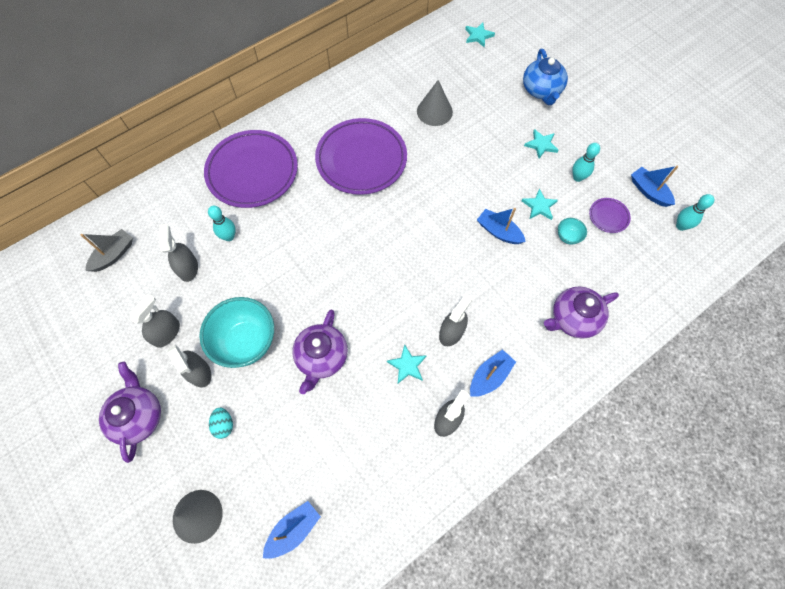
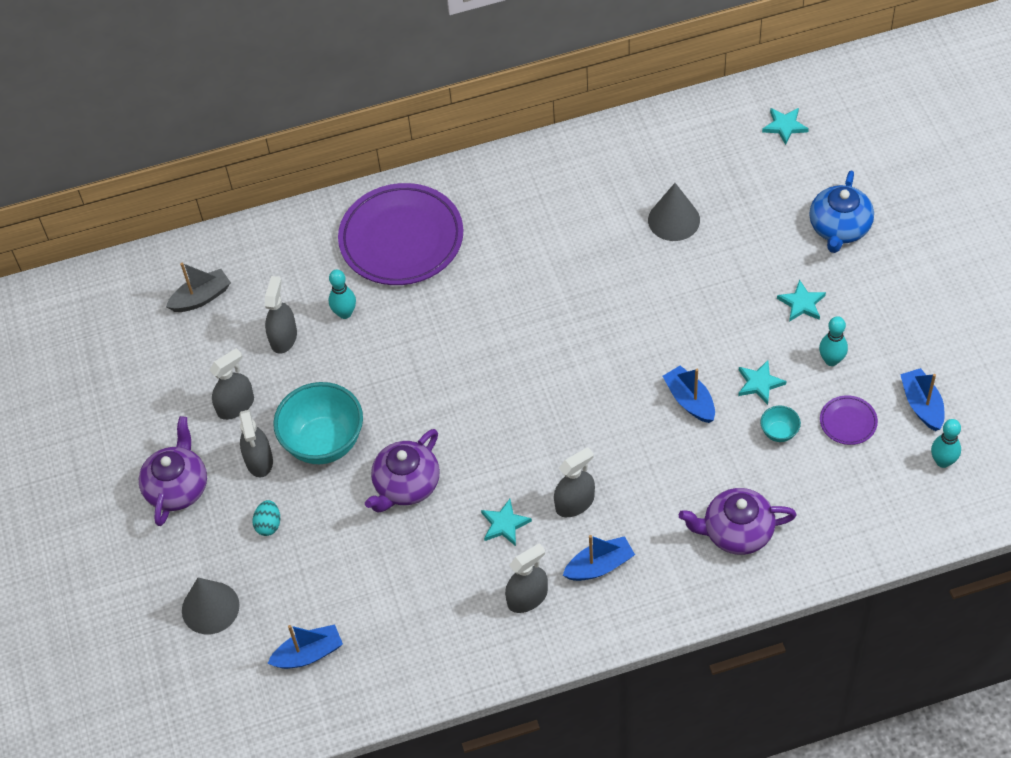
camera: 25 degrees right, 10 degrees down
purple plate [315,118,407,195] -> none

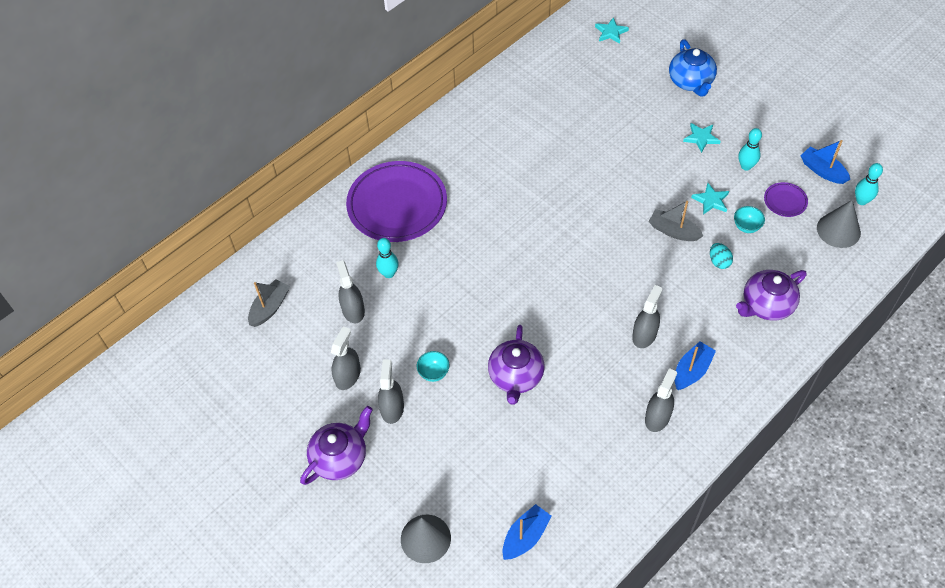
camera: 30 degrees left, 0 degrees up
purple teapot [139,416,207,526] -> purple teapot turned 60 degrees clockwise [300,406,373,485]
grey spray bottle [239,410,273,477] -> grey spray bottle turned 135 degrees counterclockwise [378,360,404,424]
turquoise egg [252,500,280,536] -> turquoise egg moved to [710,243,733,269]
turquoise bowl [273,382,363,464] -> turquoise bowl [417,351,449,382], size x0.44
turquoise star [481,499,532,546] -> none
grey cone [648,183,700,241] -> grey cone moved to [817,200,861,248]
blue boat [663,366,715,423] -> grey boat [649,201,703,241]

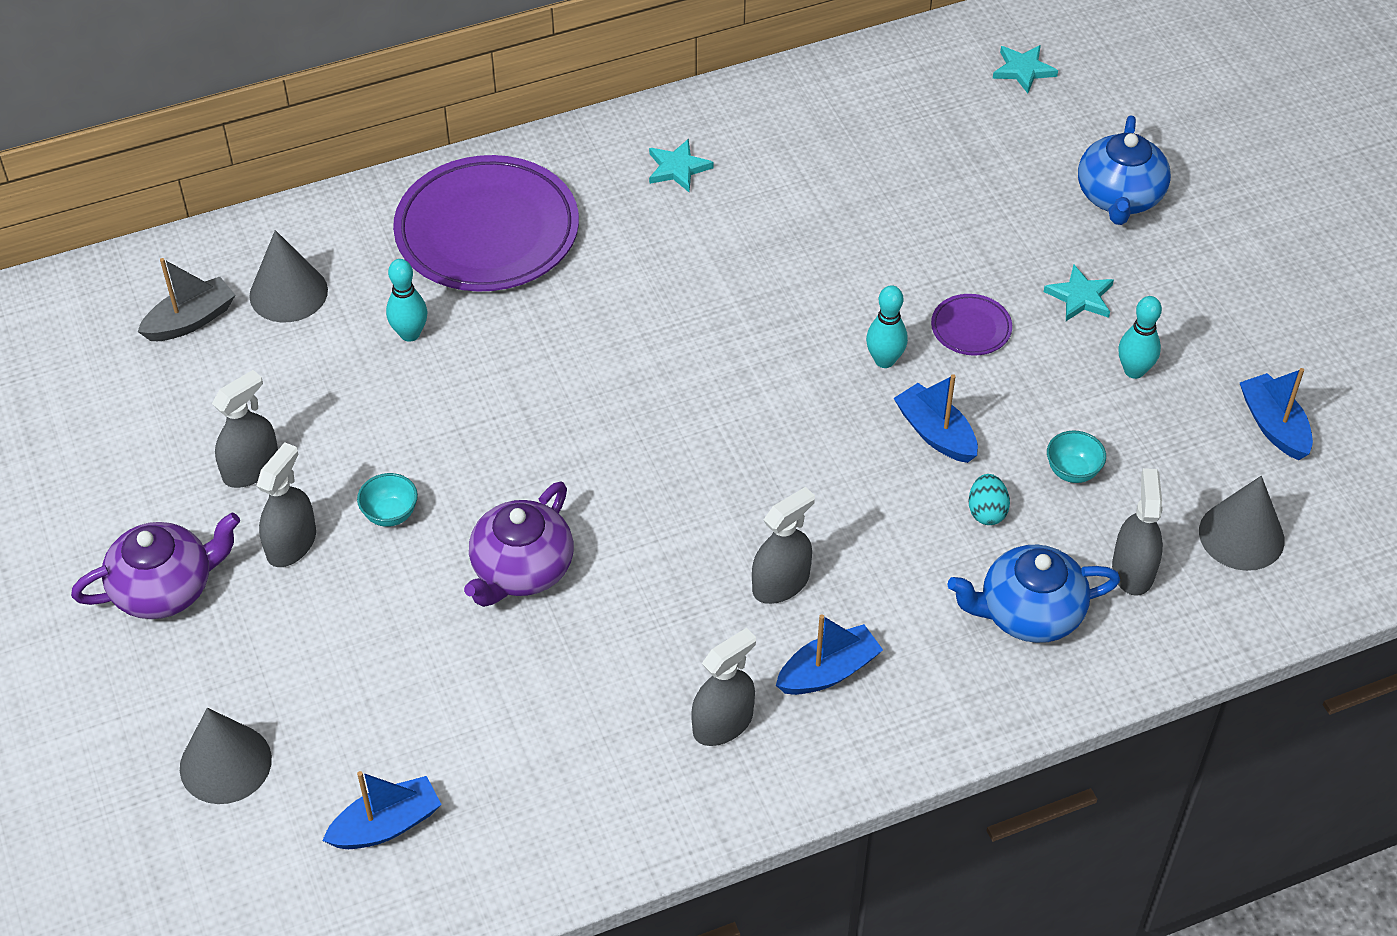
camera: 20 degrees right, 5 degrees down
grey spray bottle [336,260,365,323] -> grey spray bottle moved to [1112,468,1163,596]
grey boat [649,201,703,241] -> blue boat [893,374,978,463]
turquoise star [691,183,729,214] -> turquoise star moved to [649,139,713,192]
purple teapot [736,270,806,321] -> blue teapot [947,545,1120,643]
purple plate [764,182,808,217] -> purple plate moved to [931,294,1012,355]
turquoise bowling pin [855,163,883,205] -> turquoise bowling pin moved to [866,285,908,368]
none -> grey cone [249,230,328,322]

